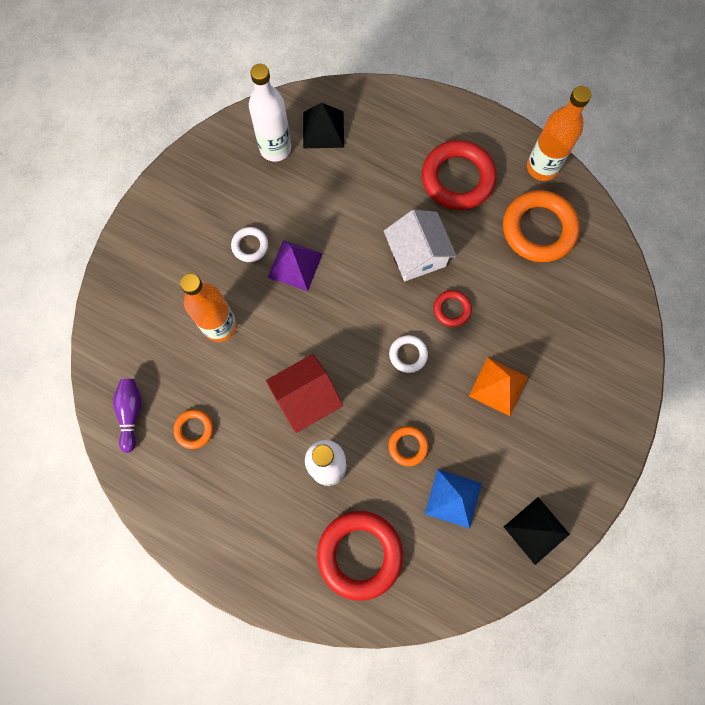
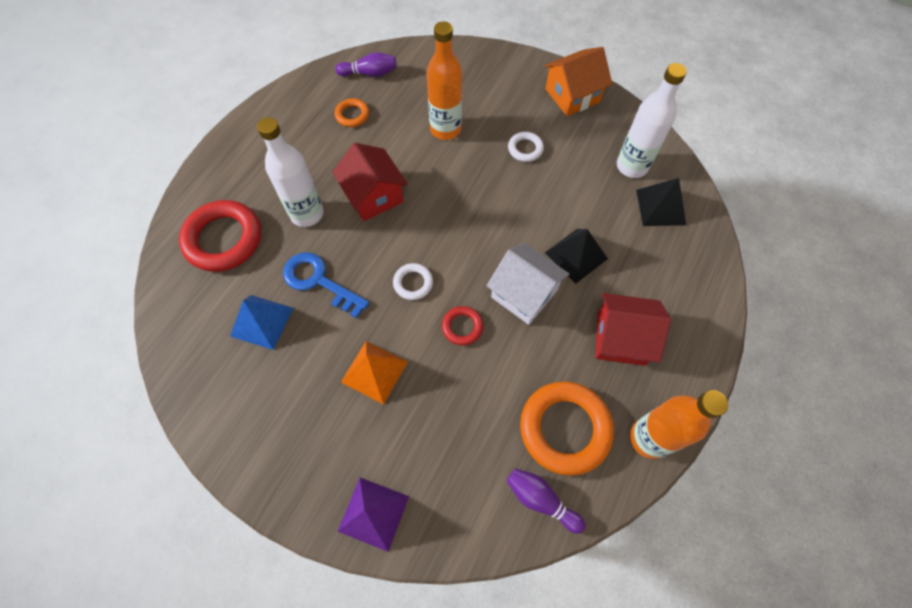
camera: 90 degrees right, 10 degrees down
purple pyramid [268,240,323,291] -> purple pyramid moved to [337,478,409,552]
white house [384,210,457,281] -> white house turned 60 degrees clockwise [486,243,569,325]
orange ring [388,426,429,466] -> blue key [283,252,369,318]
red ring [422,140,497,210] -> red house [595,293,671,366]
black pyramid [504,497,570,565] -> black pyramid moved to [545,229,608,284]
none -> purple bowling pin [507,468,586,534]
none -> orange house [544,47,612,116]

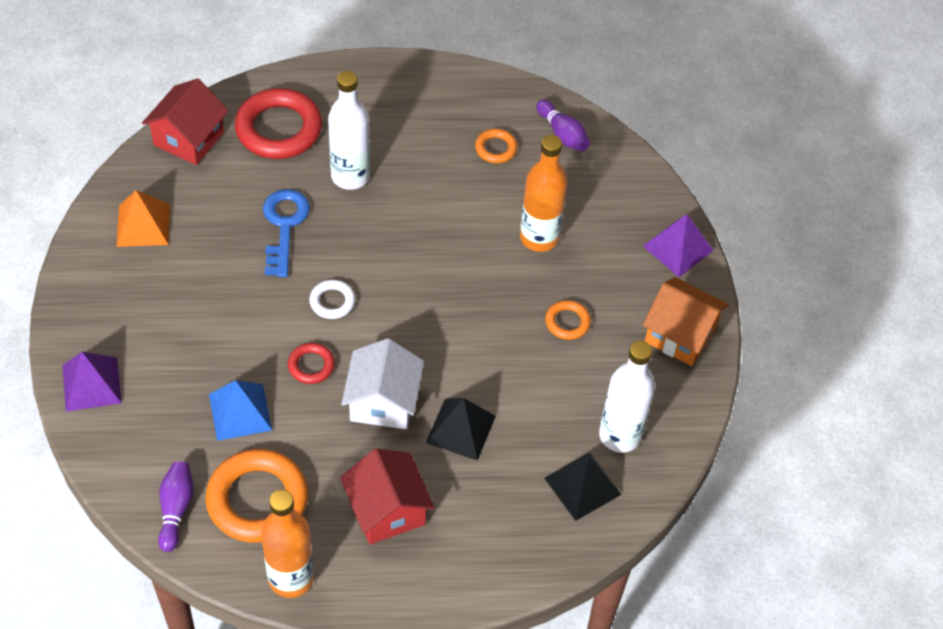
camera: 55 degrees right, 10 degrees down
blue pyramid [230,295,293,350] -> blue pyramid moved to [209,380,272,441]
red house [332,143,408,221] -> red house moved to [142,78,229,165]
orange pyramid [341,341,408,405] -> orange pyramid moved to [117,190,170,247]
white ring [508,132,544,162] -> orange ring [545,300,591,340]
none -> purple pyramid [643,214,714,277]

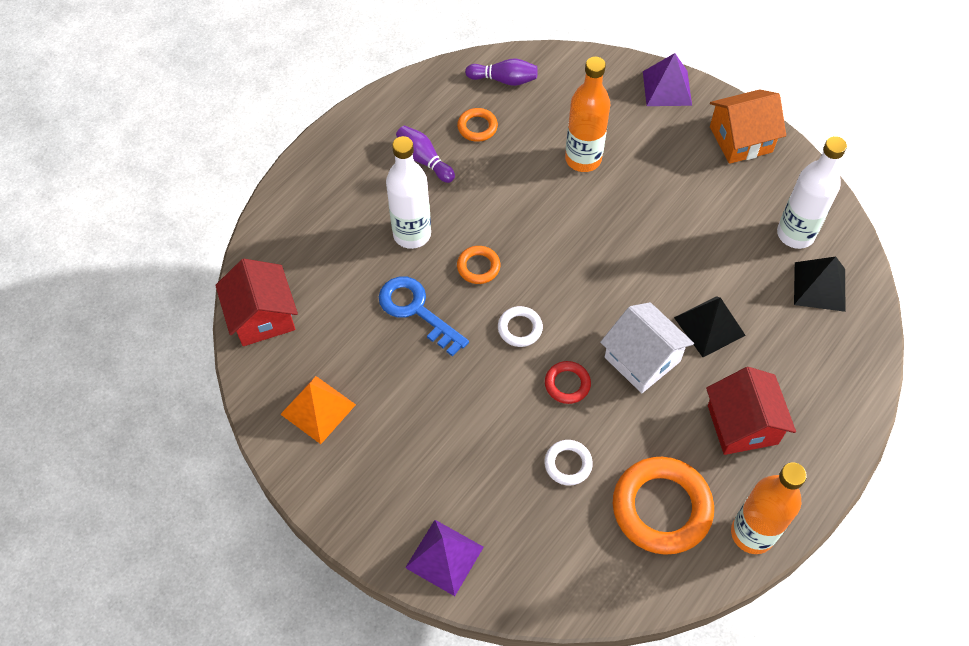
camera: 45 degrees left, 5 degrees up
purple bowling pin [158,461,194,552] -> purple bowling pin moved to [396,126,455,183]
blue pyramid [209,380,272,441] -> white ring [544,440,593,486]
red ring [235,88,322,159] -> none
red house [340,448,435,545] -> red house turned 60 degrees clockwise [706,367,796,455]
orange ring [545,300,591,340] -> orange ring moved to [457,246,500,284]

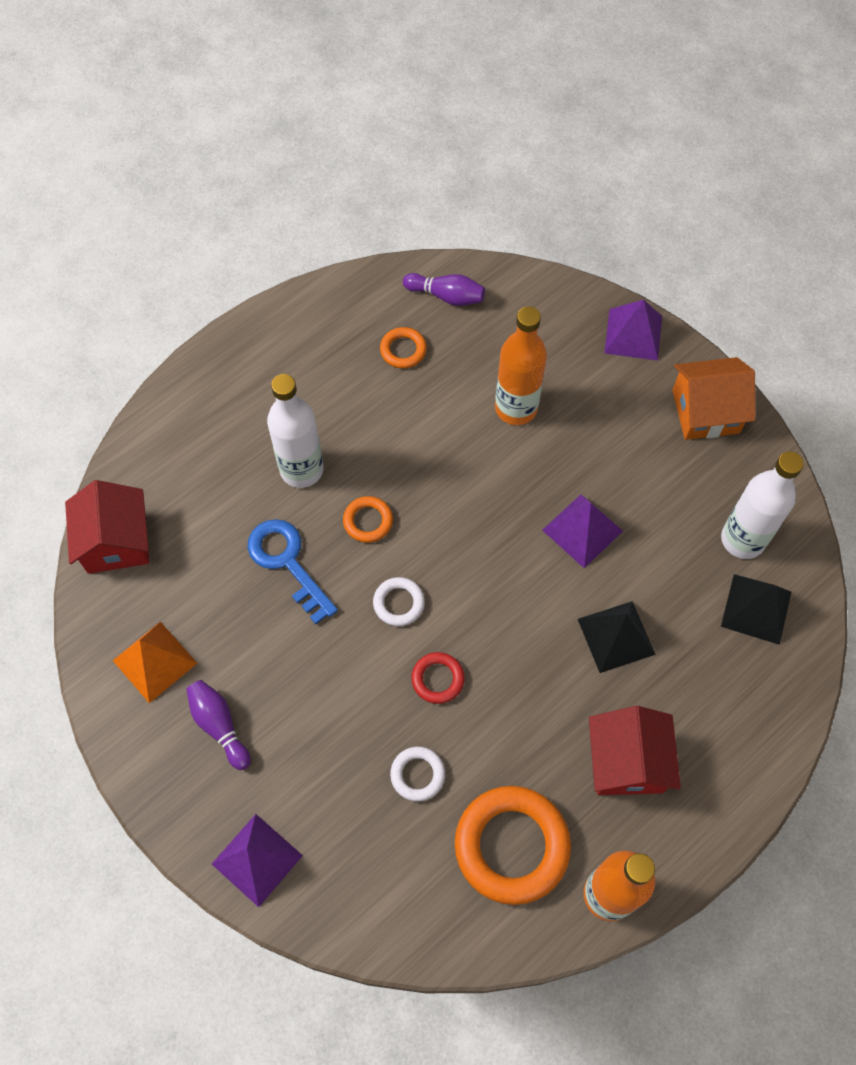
camera: 10 degrees right, 5 degrees up
purple bowling pin [396,126,455,183] -> purple bowling pin moved to [186,680,251,770]
white house [600,302,694,393] -> none
none -> purple pyramid [542,494,623,568]

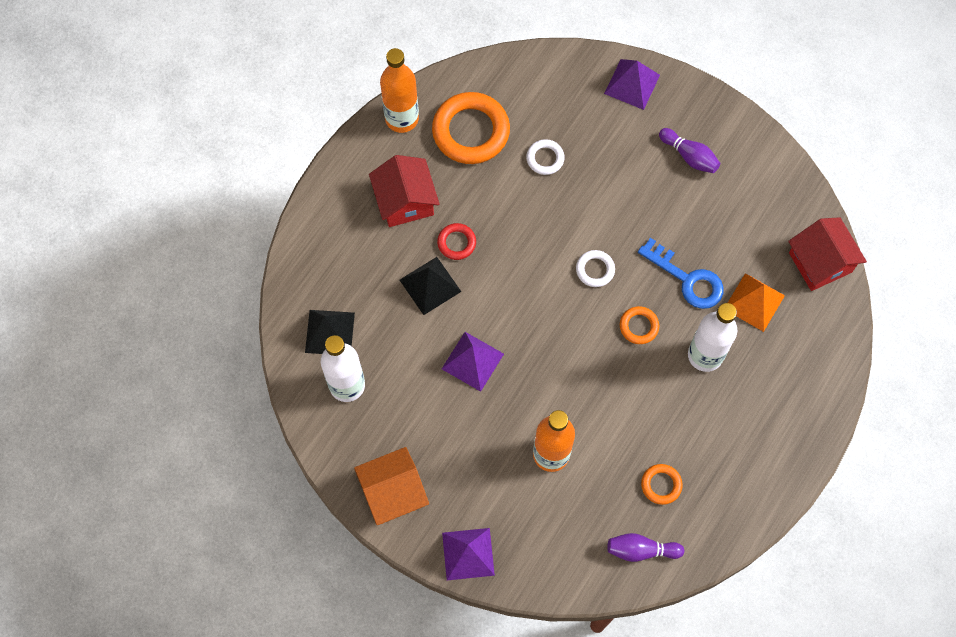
camera: 165 degrees right, 5 degrees up
orange pyramid [113,622,197,703] -> orange pyramid moved to [728,273,785,332]
red ring [411,652,465,704] -> red ring moved to [437,223,476,260]

